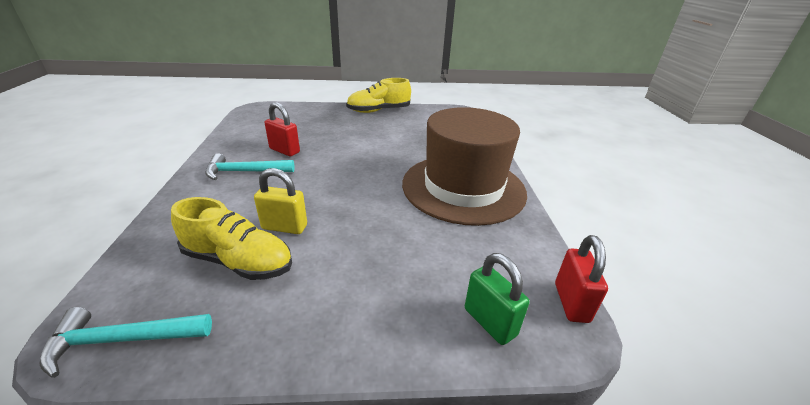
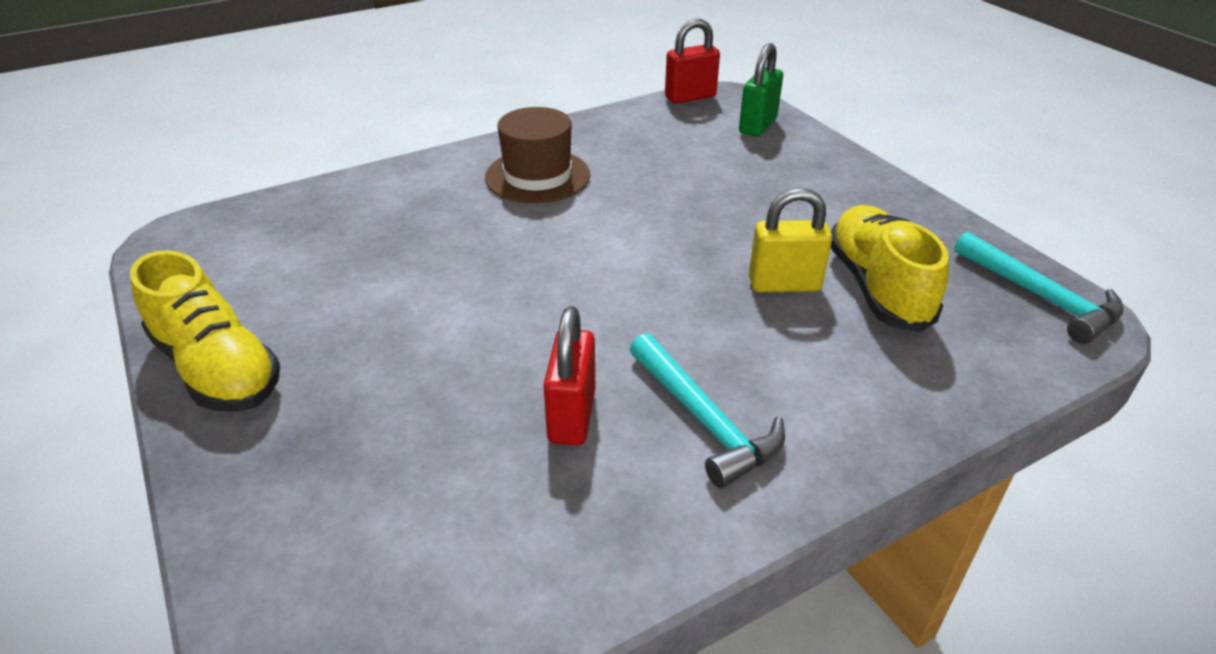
camera: 115 degrees left, 5 degrees up
yellow padlock [254,168,307,234] -> yellow padlock turned 75 degrees counterclockwise [749,188,832,292]
brown hat [402,107,527,226] -> brown hat [485,107,590,203], size x0.53

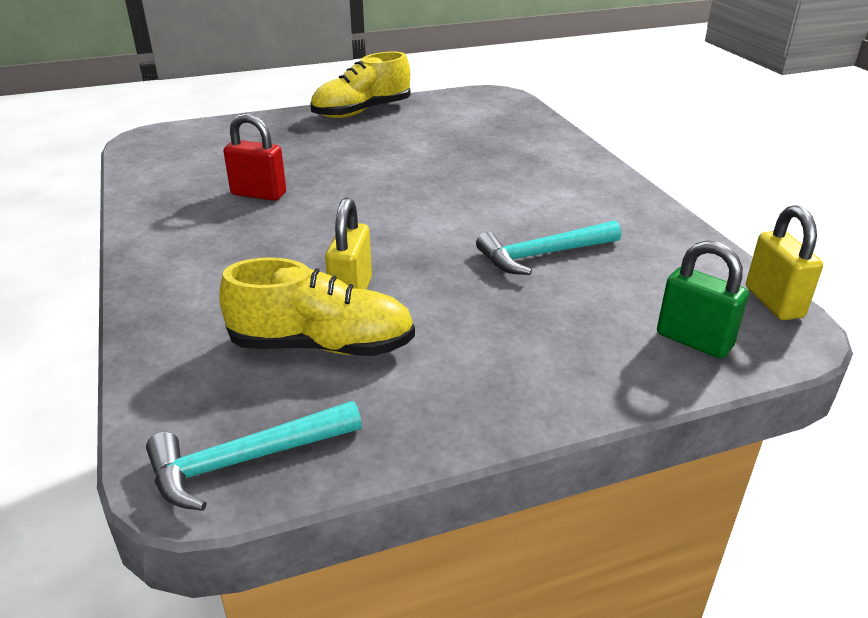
camera: 100 degrees right, 5 degrees down
brown hat [485,107,590,203] -> none
turquoise hammer [630,333,785,488] -> turquoise hammer moved to [476,220,622,275]
red padlock [665,18,720,104] -> yellow padlock [746,205,823,320]

